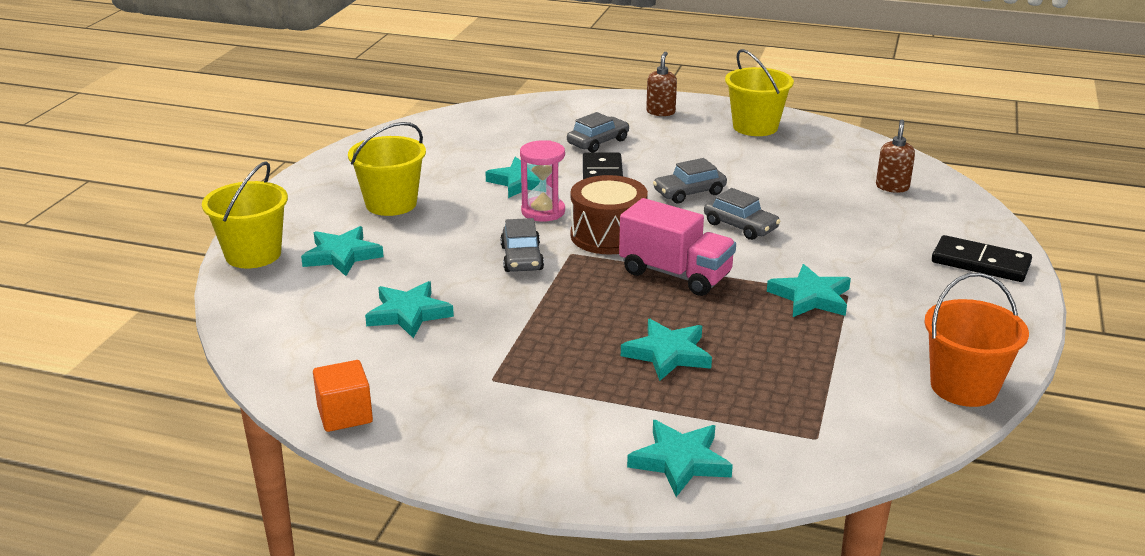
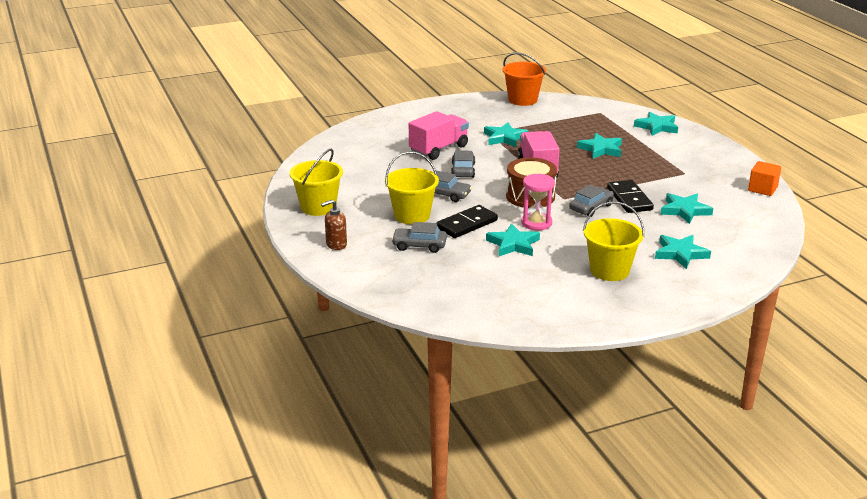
camera: 130 degrees left, 0 degrees up
yellow bucket [202,162,288,268] -> yellow bucket moved to [385,151,439,224]
brown soap dispenser [876,120,915,193] -> none
black domino [932,235,1032,282] -> black domino moved to [607,180,654,213]
none -> pink truck [409,111,469,160]

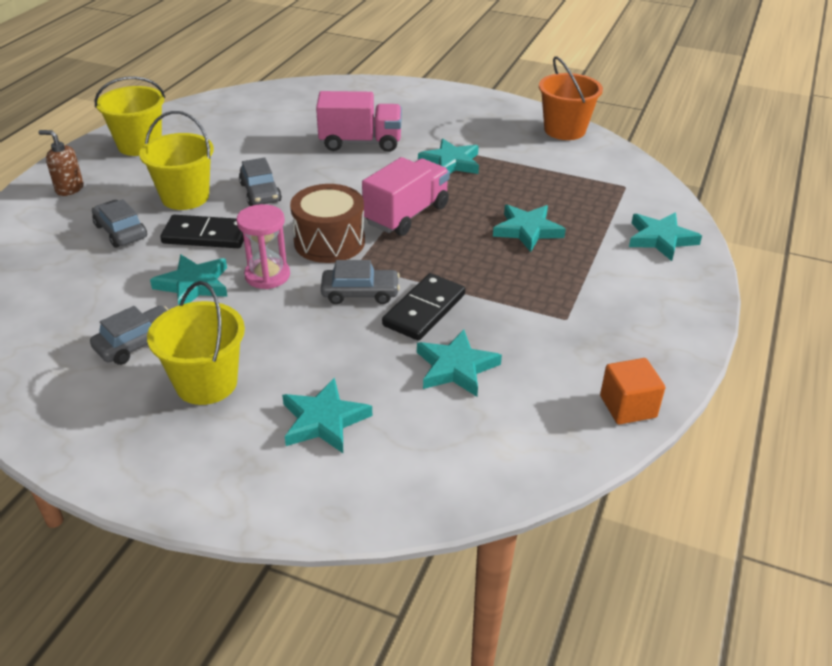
camera: 45 degrees right, 10 degrees up
grey car [451,150,475,178] -> grey car moved to [90,306,168,365]

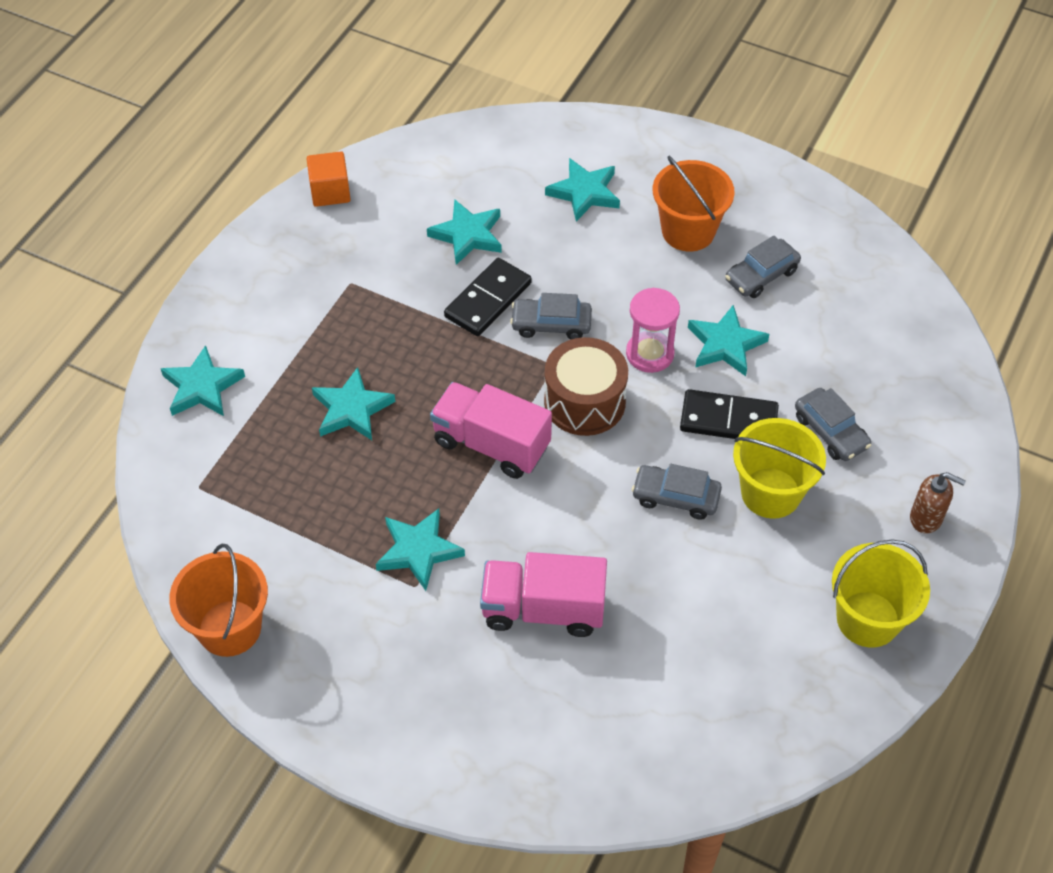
camera: 175 degrees left, 15 degrees up
yellow bucket [147,281,245,405] -> orange bucket [653,156,735,252]
grey car [239,158,282,206] -> grey car turned 60 degrees counterclockwise [632,464,722,520]
pink truck [362,157,450,236] -> pink truck turned 75 degrees clockwise [430,382,552,479]

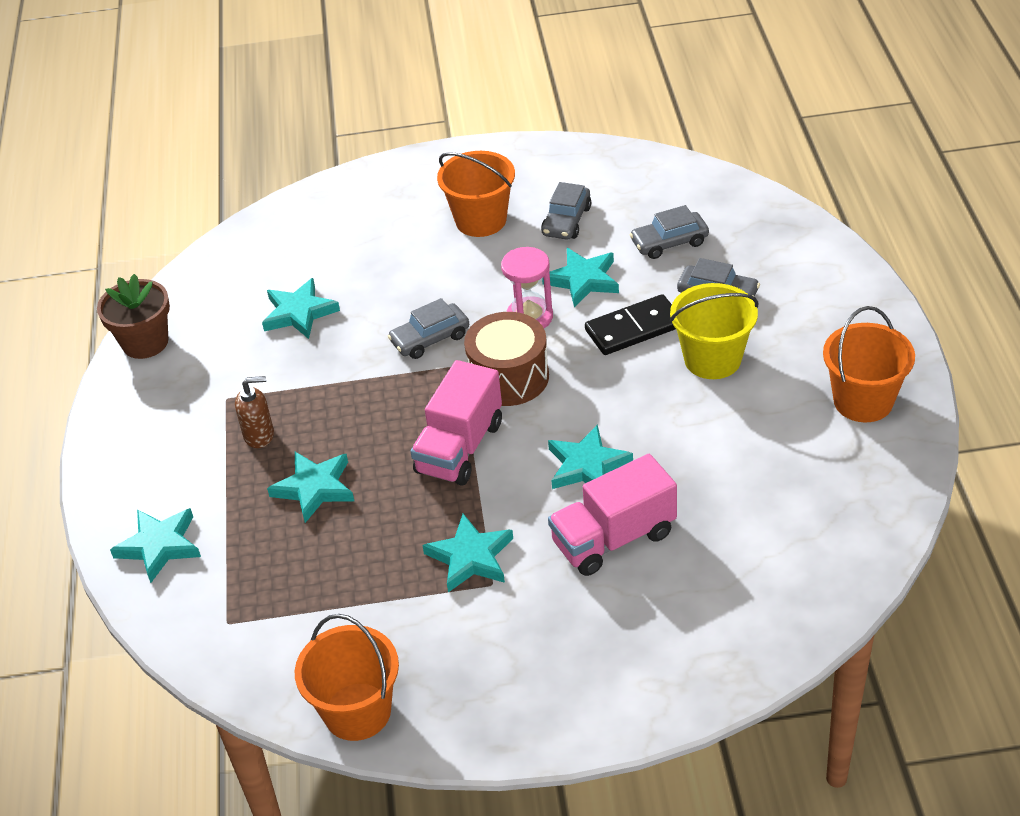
camera: 30 degrees left, 10 degrees down
orange cube [306,151,351,207] -> brown flower pot [97,274,170,359]
pink truck [430,382,552,479] -> pink truck turned 60 degrees counterclockwise [410,360,502,486]
black domino [444,258,532,336] -> none
turquoise star [545,158,620,222] -> turquoise star moved to [548,424,633,489]
grey car [632,464,722,520] -> grey car moved to [629,205,709,259]
yellow bucket [832,539,930,648] -> orange bucket [823,306,915,422]
brown soap dispenser [910,472,966,534] -> brown soap dispenser moved to [235,376,274,448]

